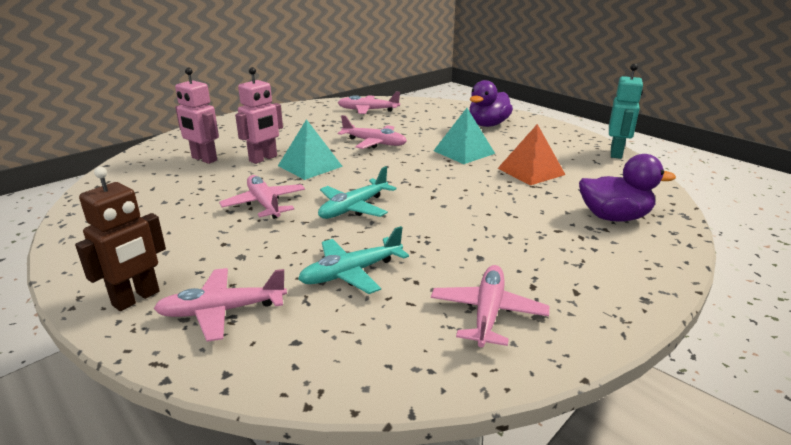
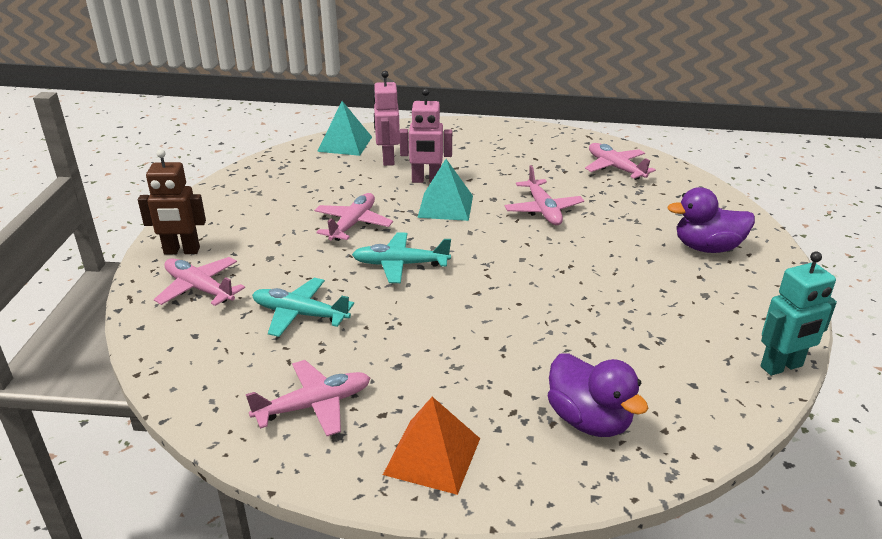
camera: 50 degrees right, 5 degrees up
turquoise pyramid [434,108,495,164] -> turquoise pyramid moved to [317,101,372,156]
orange pyramid [497,124,566,185] -> orange pyramid moved to [383,397,480,495]

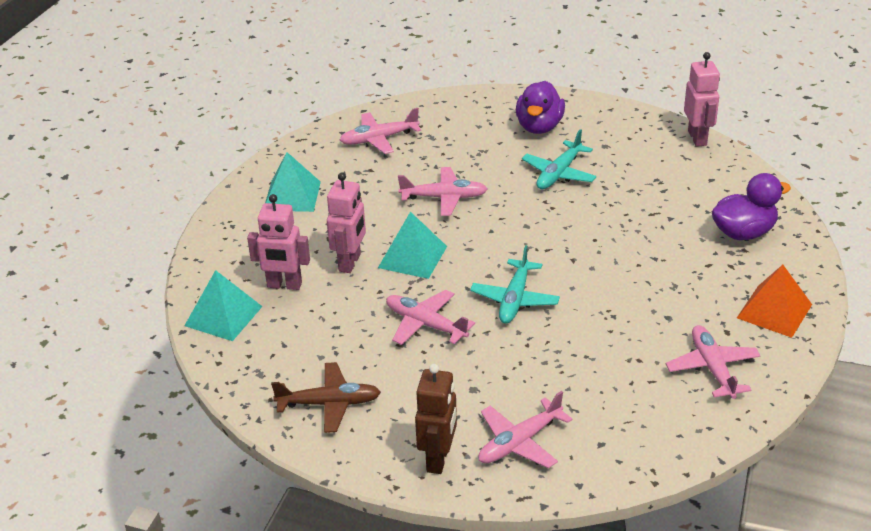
camera: 75 degrees left, 5 degrees up
turquoise plane [252,278,354,337] -> turquoise plane moved to [522,129,596,189]
turquoise robot [761,252,837,376] -> pink robot [684,52,720,147]
none -> turquoise pyramid [265,152,321,212]
none -> brown plane [271,362,381,433]

